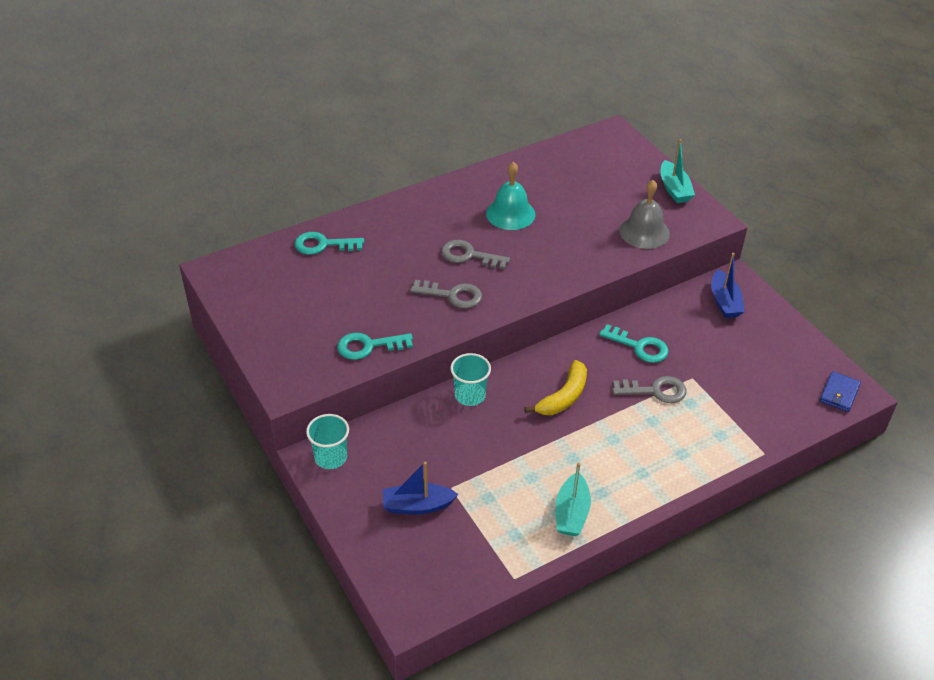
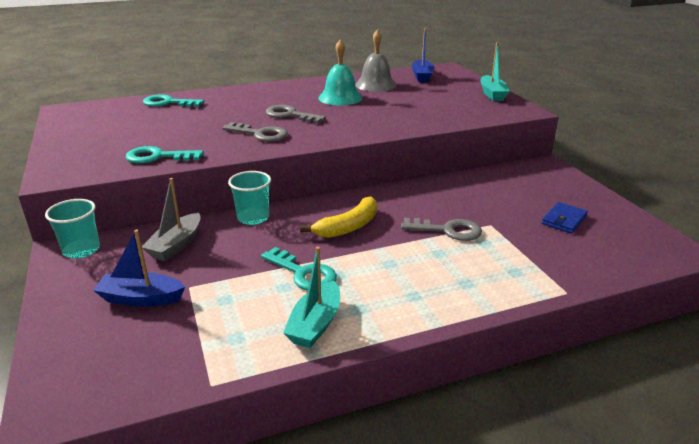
camera: 10 degrees right, 15 degrees down
turquoise key [599,324,669,363] -> turquoise key moved to [261,247,337,290]
grey bell [619,180,670,249] -> grey bell moved to [355,29,397,92]
blue boat [711,253,745,318] -> blue boat moved to [412,28,434,82]
blue wallet [820,371,861,412] -> blue wallet moved to [542,202,588,233]
none -> grey boat [142,178,201,261]

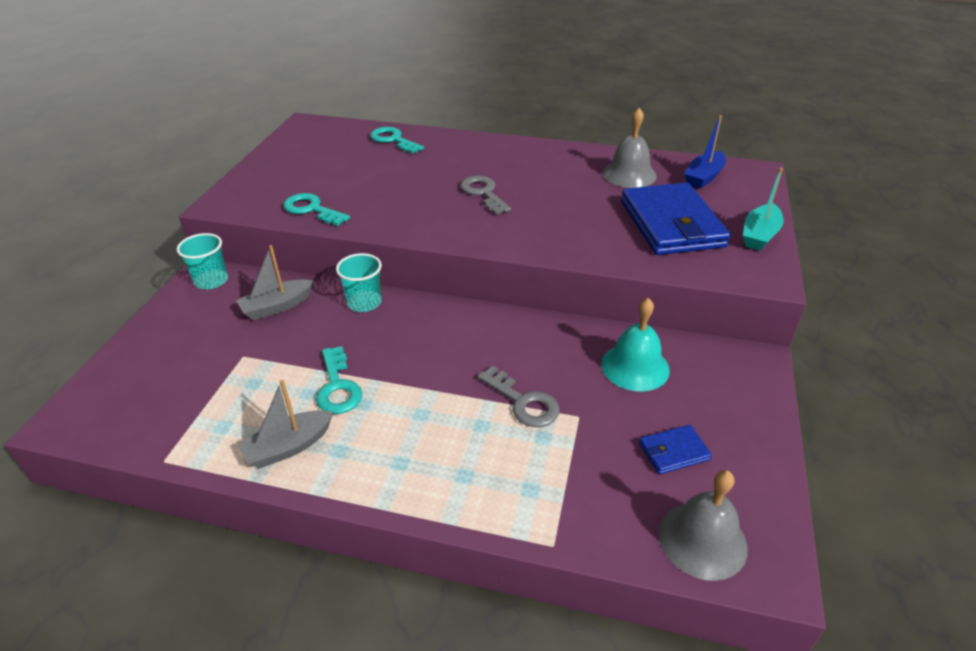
camera: 35 degrees right, 10 degrees up
blue boat [93,230,185,307] -> none
grey key [222,122,288,142] -> none
turquoise boat [283,246,340,348] -> grey boat [238,380,333,468]
yellow banana [300,197,377,238] -> none
turquoise bell [319,40,362,106] -> turquoise bell moved to [601,298,670,391]
none -> blue wallet [621,182,731,255]
none -> grey bell [659,470,748,581]

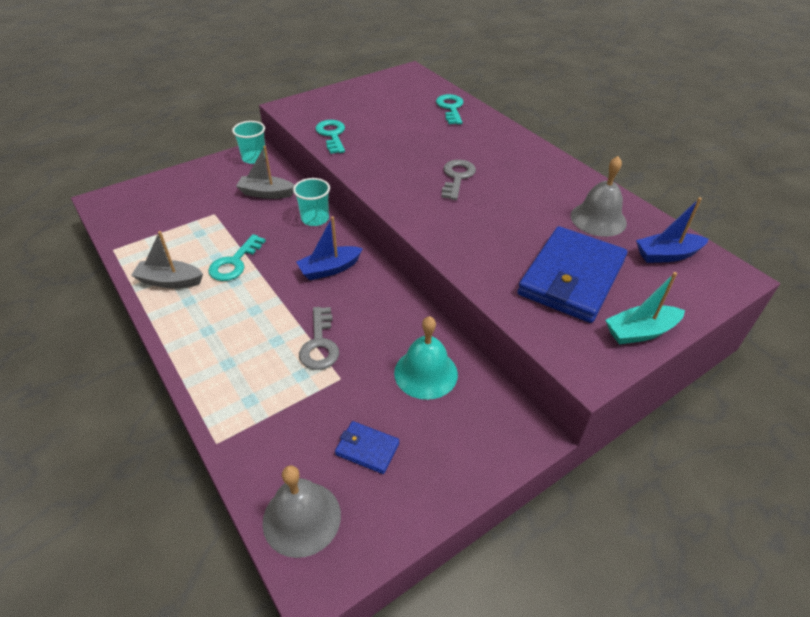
camera: 40 degrees right, 5 degrees up
none -> blue boat [296,216,363,280]

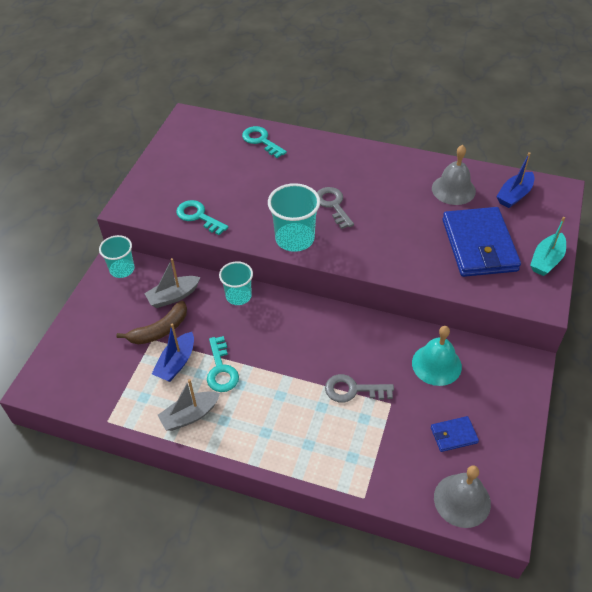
camera: 35 degrees left, 5 degrees up
blue boat [296,216,363,280] -> blue boat moved to [152,323,194,382]
grey key [299,307,339,370] -> grey key turned 135 degrees clockwise [325,374,394,402]
none -> brown banana [116,301,187,345]
none -> turquoise cup [268,183,320,252]

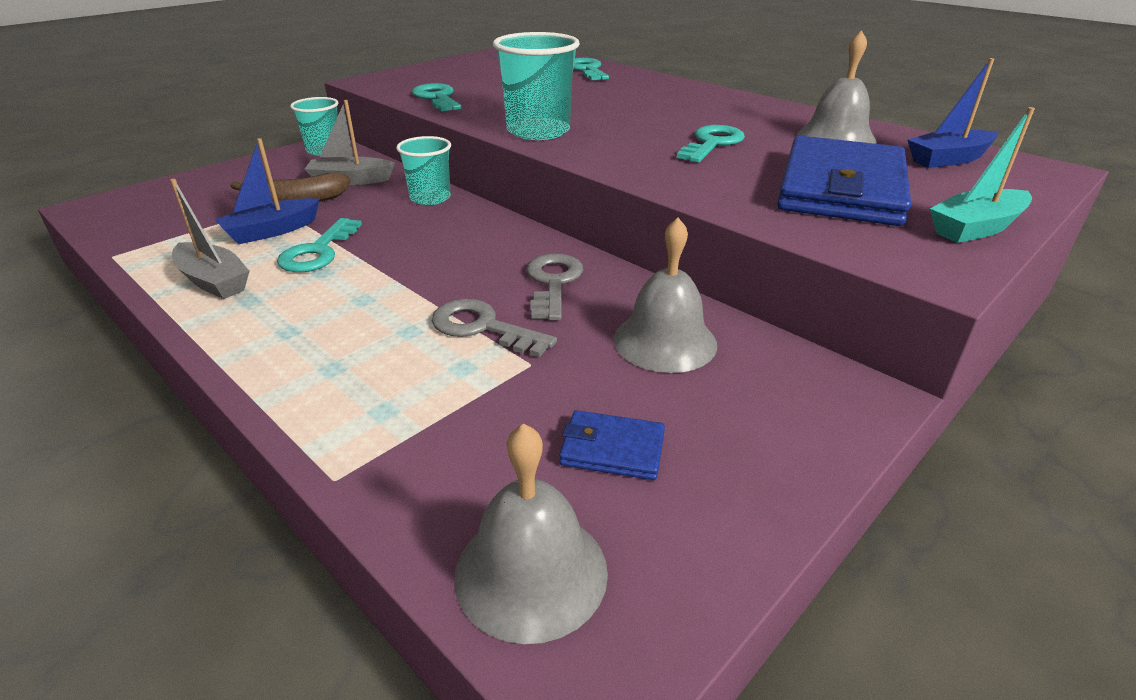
camera: 25 degrees right, 15 degrees down
grey boat [158,379,220,431] -> grey boat turned 135 degrees counterclockwise [170,179,250,299]
grey key [317,187,354,229] -> grey key moved to [527,253,583,320]
turquoise bell [412,326,462,386] -> grey bell [614,217,717,373]
none -> turquoise key [677,125,745,163]

